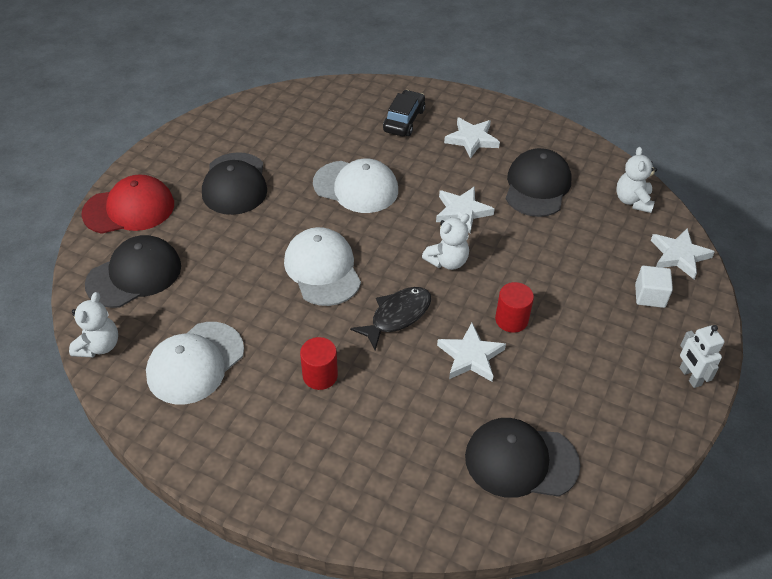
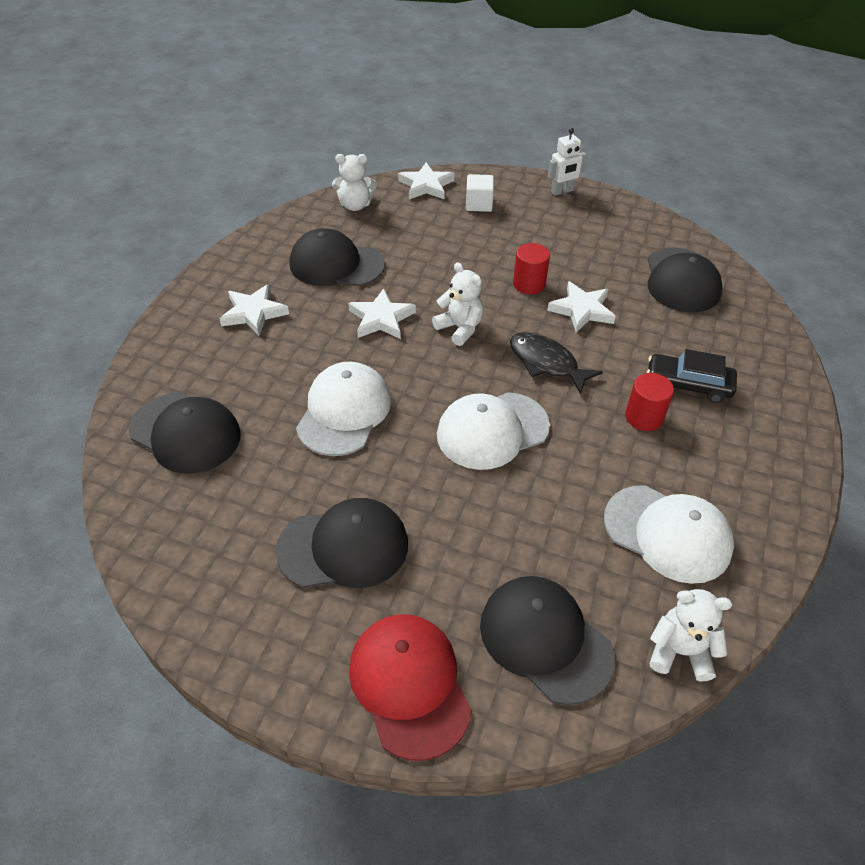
camera: 95 degrees left, 0 degrees up
black car [383,90,425,136] -> black car moved to [647,349,737,403]
none -> black cap [129,393,241,474]

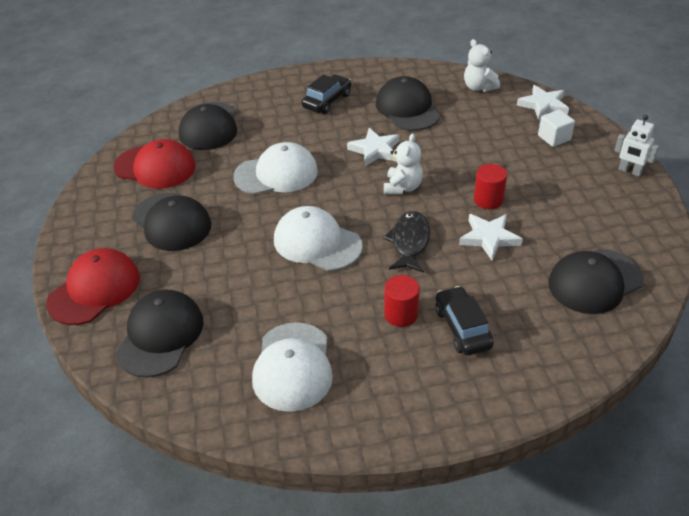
camera: 60 degrees right, 5 degrees down
white star [219,284,289,336] -> black car [302,74,351,114]
white teddy bear [649,589,732,682] -> none
none -> red cap [113,139,196,189]

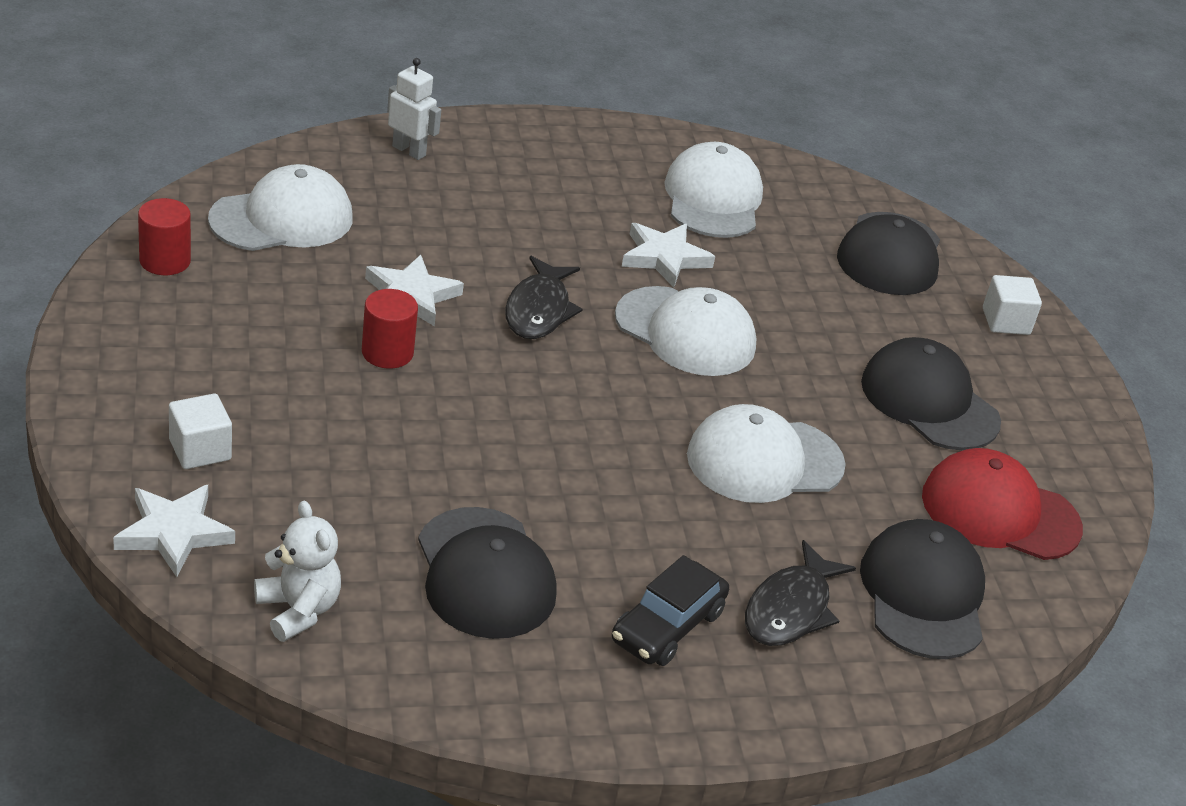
camera: 175 degrees right, 5 degrees down
red cap [46,248,140,325] -> white cube [983,275,1042,335]
white star [347,128,399,167] -> white star moved to [622,223,715,287]
white teddy bear [384,133,423,195] -> none
red cylinder [384,275,420,327] -> red cylinder moved to [138,198,191,275]
black car [435,286,494,355] -> none
black cap [548,249,644,314] -> white cap [208,164,353,251]
white robot [615,115,659,177] -> white robot moved to [387,58,441,160]
none -> black fish [745,540,856,646]

